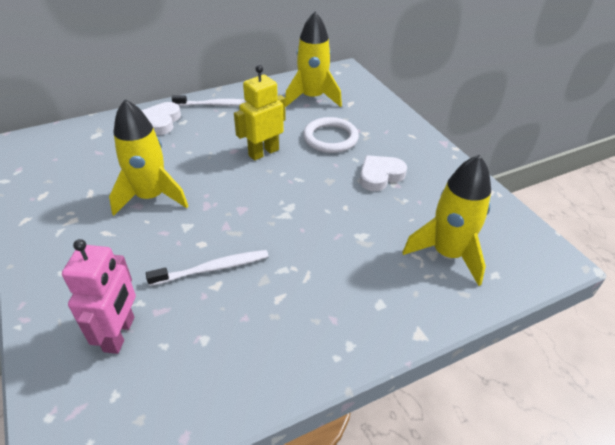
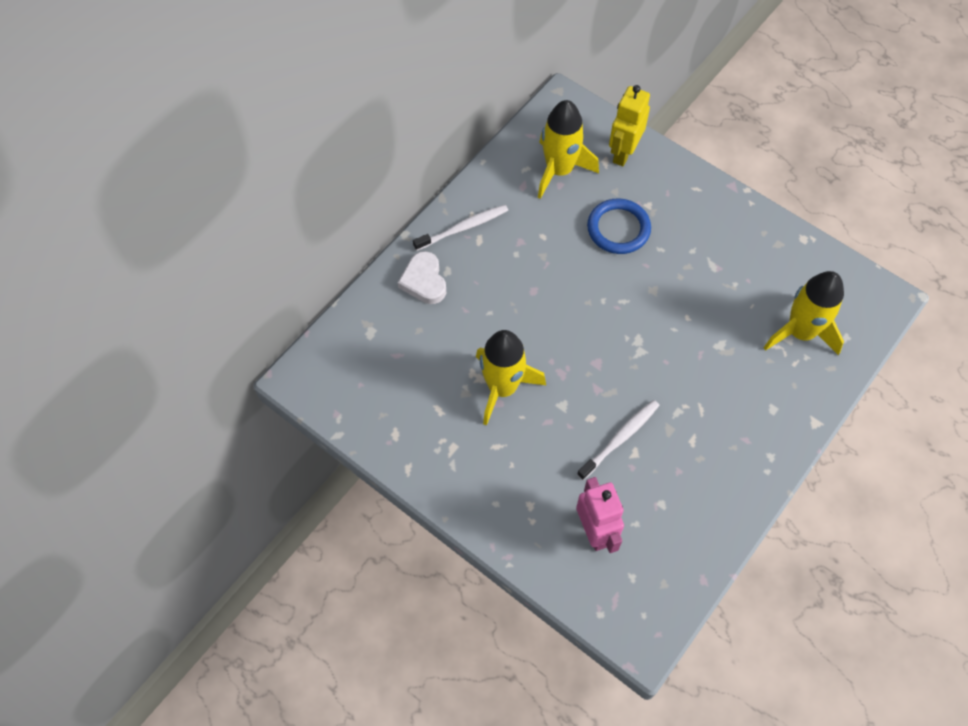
camera: 25 degrees left, 20 degrees up
yellow robot [234,65,286,161] -> yellow robot moved to [609,85,650,166]
white ring [303,117,359,153] -> blue ring [587,198,651,254]
white heart [360,155,407,191] -> none

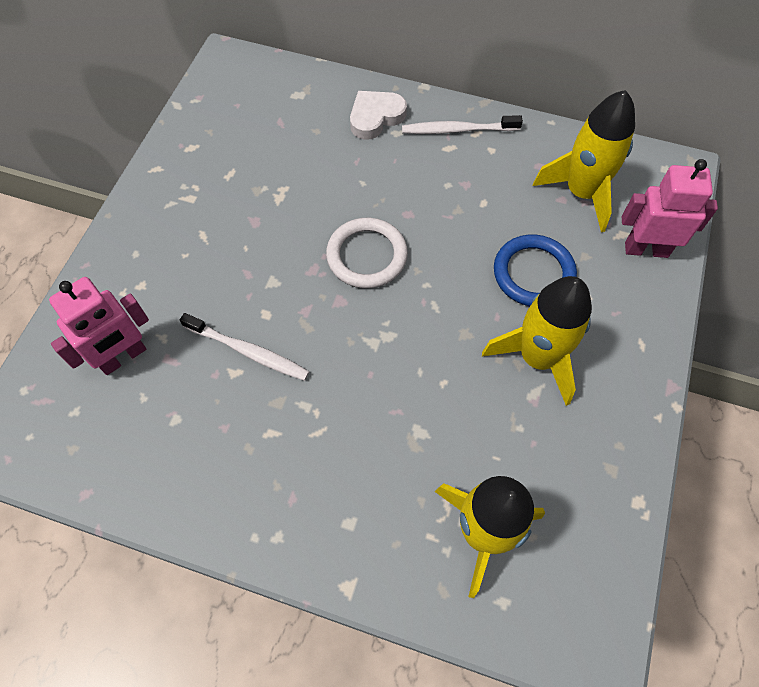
camera: 70 degrees right, 0 degrees up
white toothbrush [413,205,508,251] -> white toothbrush turned 135 degrees clockwise [402,115,523,134]
yellow rocket [476,330,546,425] -> yellow rocket moved to [482,276,592,406]
yellow robot [609,85,650,166] -> pink robot [622,159,718,258]
none -> white ring [326,218,408,288]

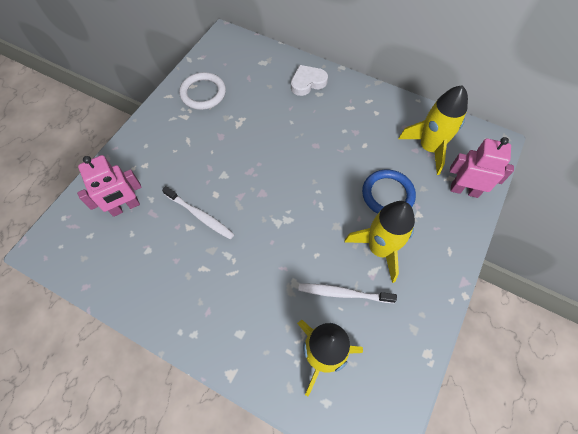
camera: 10 degrees right, 0 degrees up
white ring [326,218,408,288] -> white ring moved to [179,72,226,110]
white toothbrush [402,115,523,134] -> white toothbrush moved to [298,283,397,303]

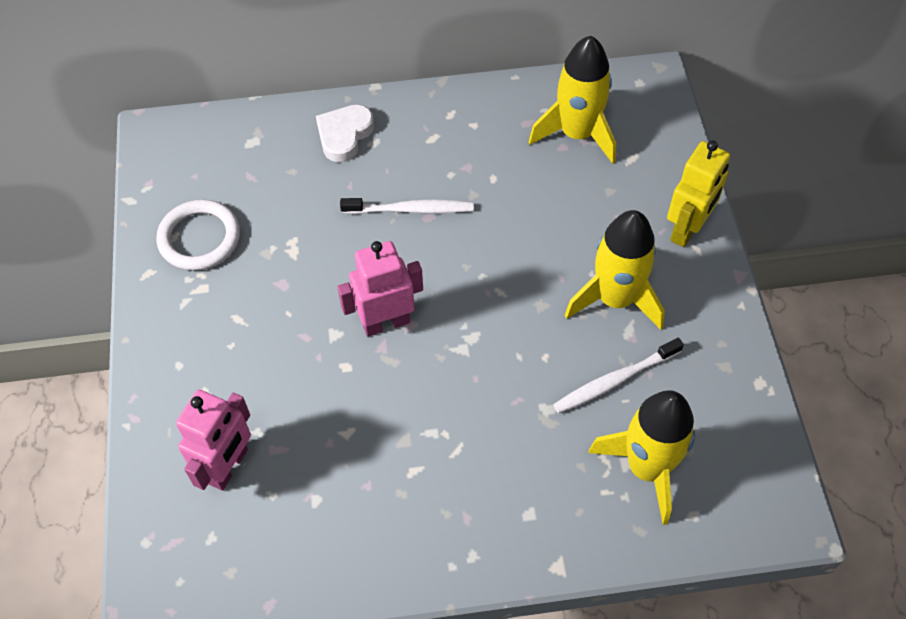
camera: 35 degrees left, 5 degrees down
white toothbrush [162,186,235,240] -> white toothbrush moved to [340,198,474,214]
blue ring [362,169,416,214] -> none
pink robot [450,137,514,198] -> pink robot moved to [337,241,423,337]
none -> yellow robot [667,140,730,247]

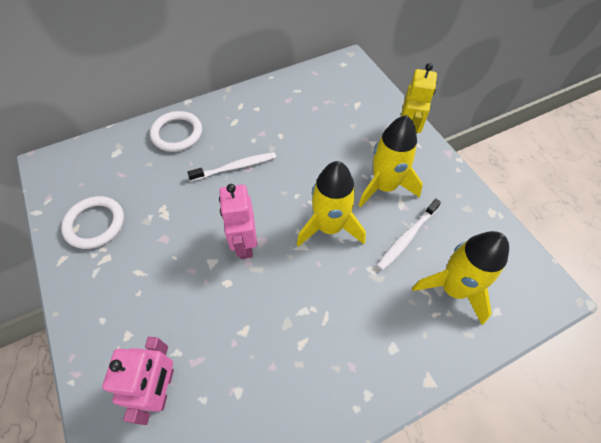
camera: 20 degrees left, 0 degrees up
white heart [316,105,374,162] -> white ring [150,111,202,152]
pink robot [337,241,423,337] -> pink robot turned 60 degrees counterclockwise [219,184,257,259]
yellow rocket [529,36,616,164] -> yellow rocket moved to [297,161,366,247]

